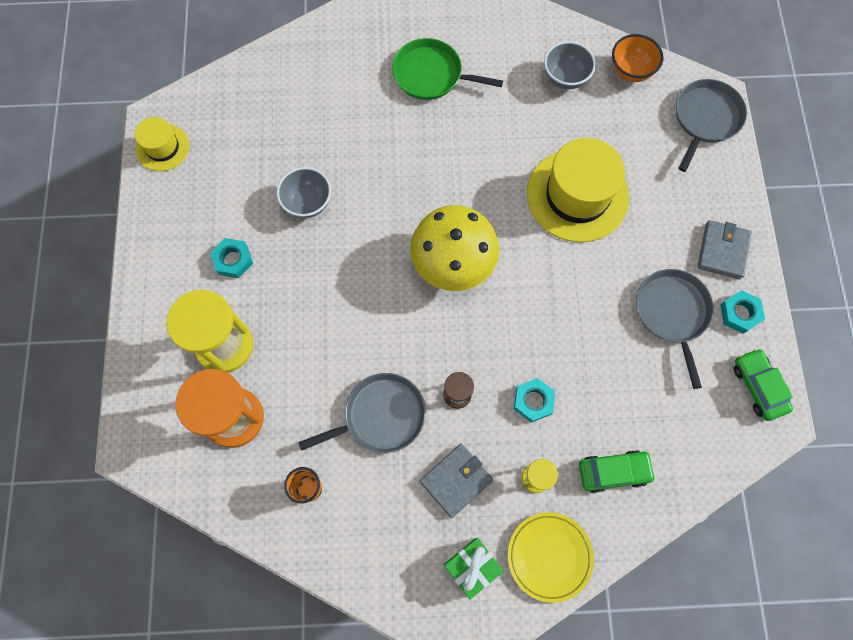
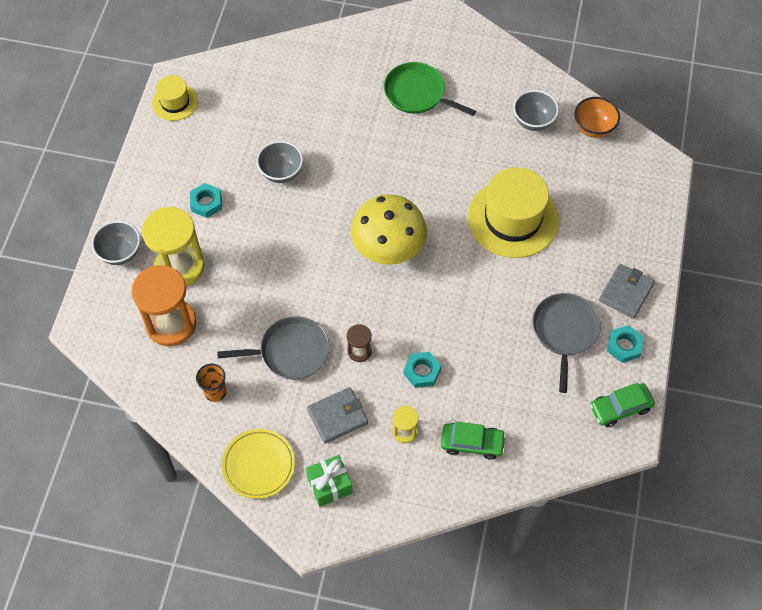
camera: 15 degrees right, 10 degrees down
yellow plate [508,512,594,603] -> yellow plate moved to [222,429,295,499]
grey pan [676,79,747,172] -> none
green car [734,348,793,421] -> green car turned 105 degrees counterclockwise [590,383,655,427]
none -> grey bowl [92,221,140,265]

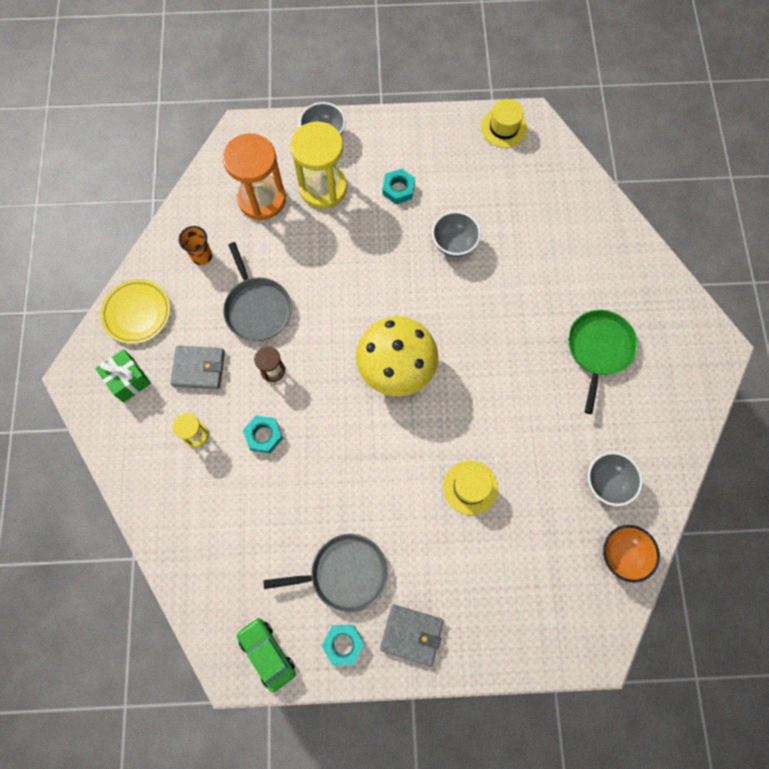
camera: 75 degrees right, 10 degrees up
grey wallet [307,387,368,444] -> grey wallet turned 45 degrees counterclockwise [170,346,225,389]
green car [441,422,506,460] -> none
yellow hat [468,167,559,258] -> yellow hat [443,461,498,515], size x0.53

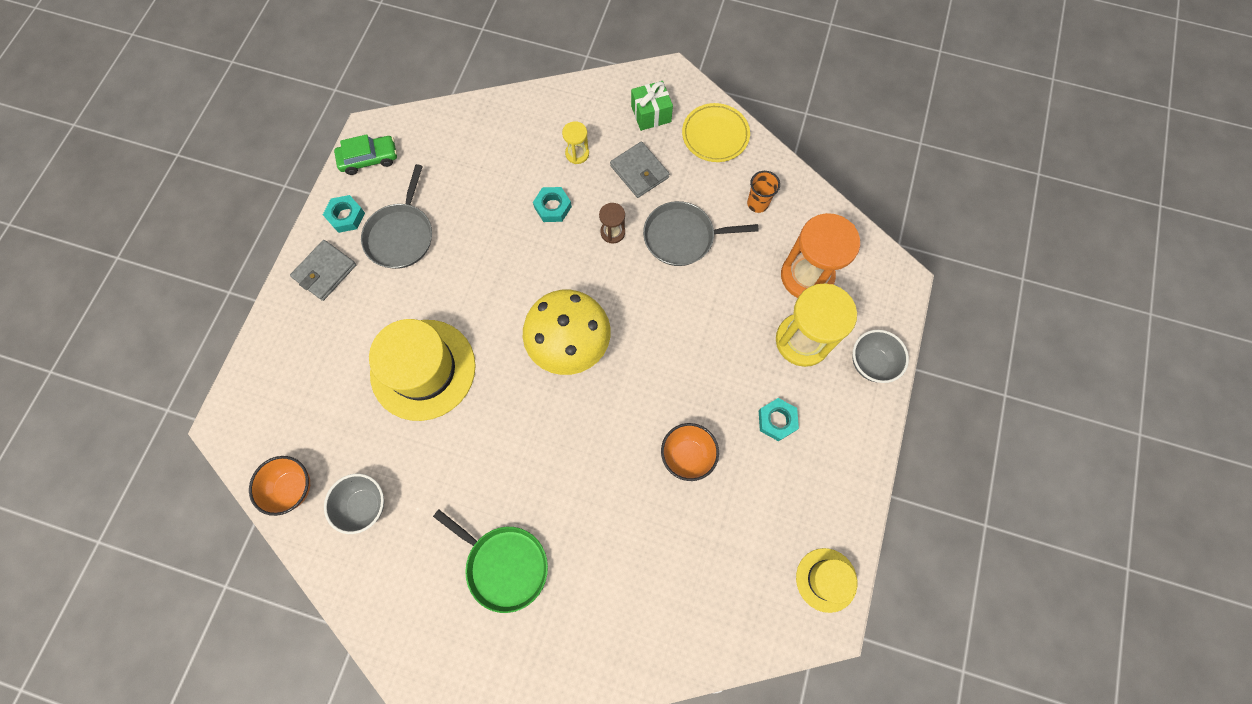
camera: 110 degrees right, 0 degrees up
grey wallet [170,346,225,389] -> grey wallet turned 60 degrees counterclockwise [610,141,669,198]
grey bowl [432,211,481,257] -> orange bowl [661,423,719,481]
yellow hat [443,461,498,515] -> yellow hat [369,319,476,421], size x1.88

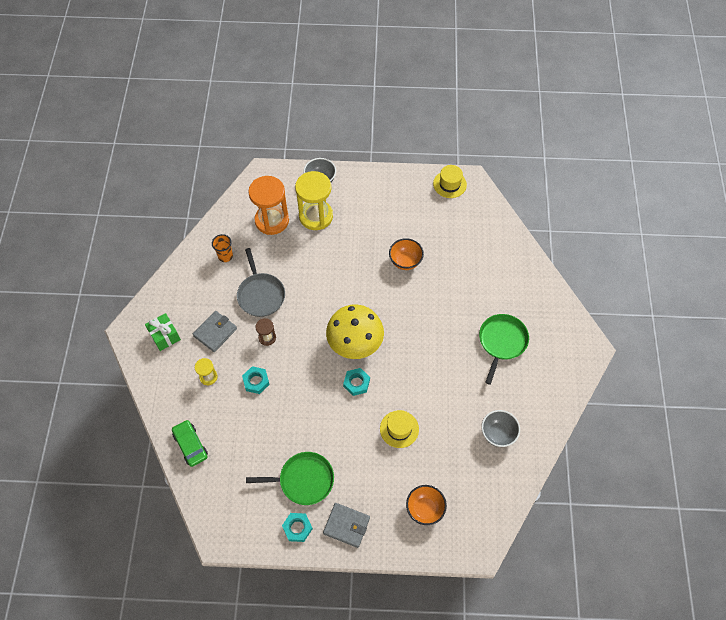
camera: 105 degrees left, 10 degrees down
orange bowl [249,456,310,516] -> orange bowl moved to [406,485,447,525]
green car [334,134,397,175] -> green car moved to [172,420,208,467]
grey pan [361,164,432,269] -> green pan [246,452,334,505]
yellow hat [369,319,476,421] -> yellow hat [380,410,419,448], size x0.53
yellow plate [682,103,750,162] -> none
turquoise nut [759,398,799,441] -> turquoise nut moved to [343,368,370,396]

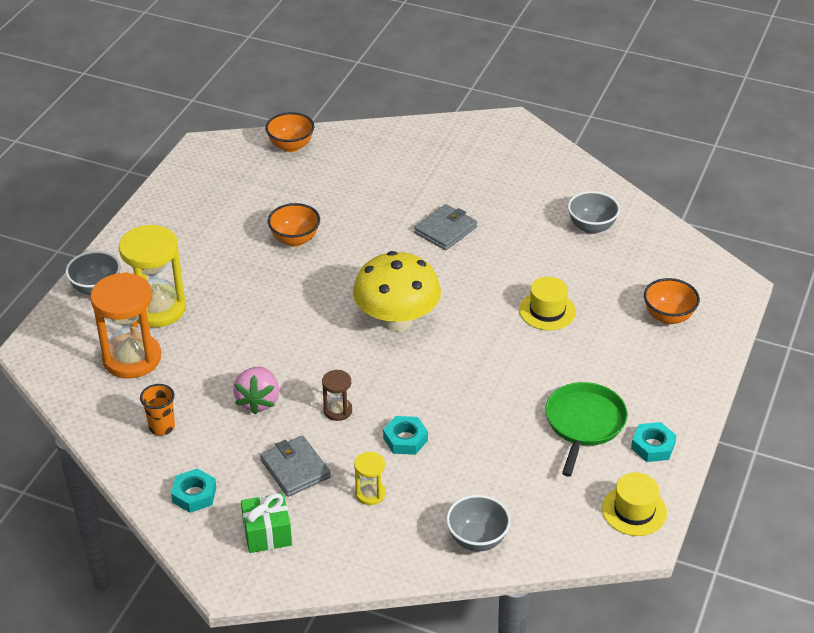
camera: 70 degrees left, 20 degrees down
green car [172,420,208,467] -> grey bowl [446,495,511,551]
grey pan [237,248,285,317] -> pink strawberry [233,366,279,414]
grey wallet [323,503,370,548] -> grey wallet moved to [414,204,477,250]
turquoise nut [343,368,370,396] -> turquoise nut moved to [171,468,216,513]
yellow hat [433,165,467,198] -> yellow hat moved to [602,473,667,536]
green pan [479,314,529,385] -> none
none -> orange bowl [265,112,314,152]

